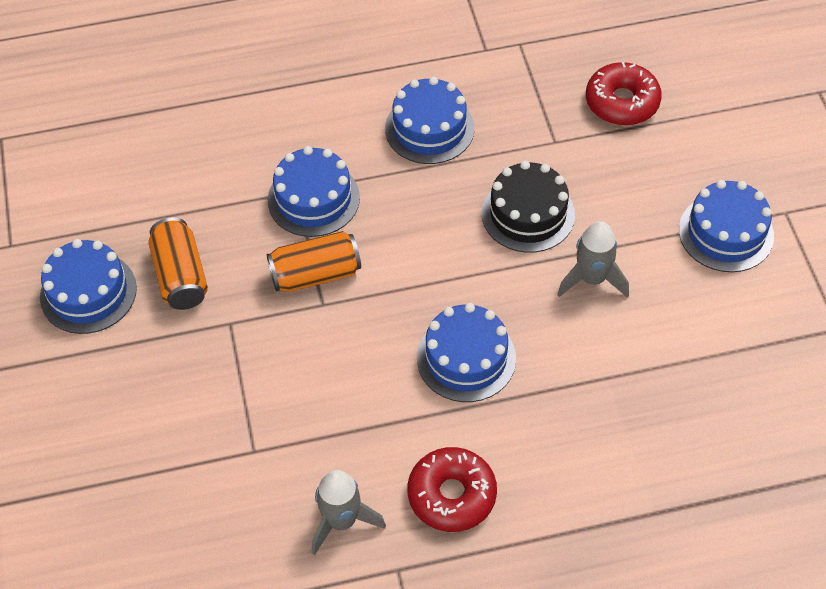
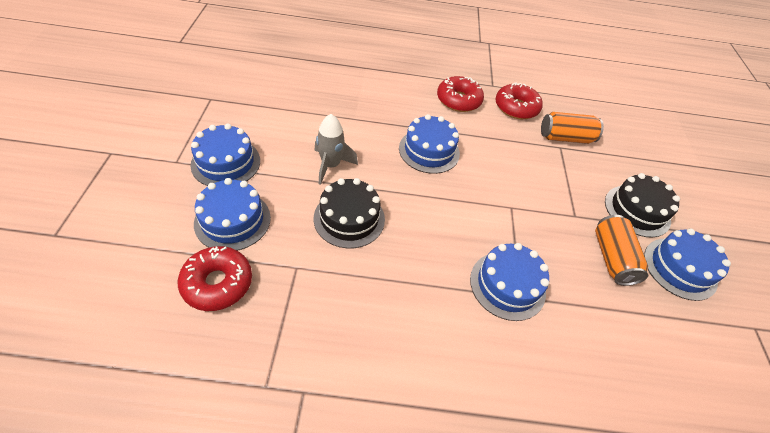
camera: 170 degrees left, 5 degrees down
orange can [267,231,361,292] -> orange can moved to [541,112,604,144]
grey rocket [312,470,386,555] -> red donut [495,83,543,119]
blue cake [385,77,474,164] -> blue cake moved to [194,178,271,251]
none -> black cake [605,173,680,238]

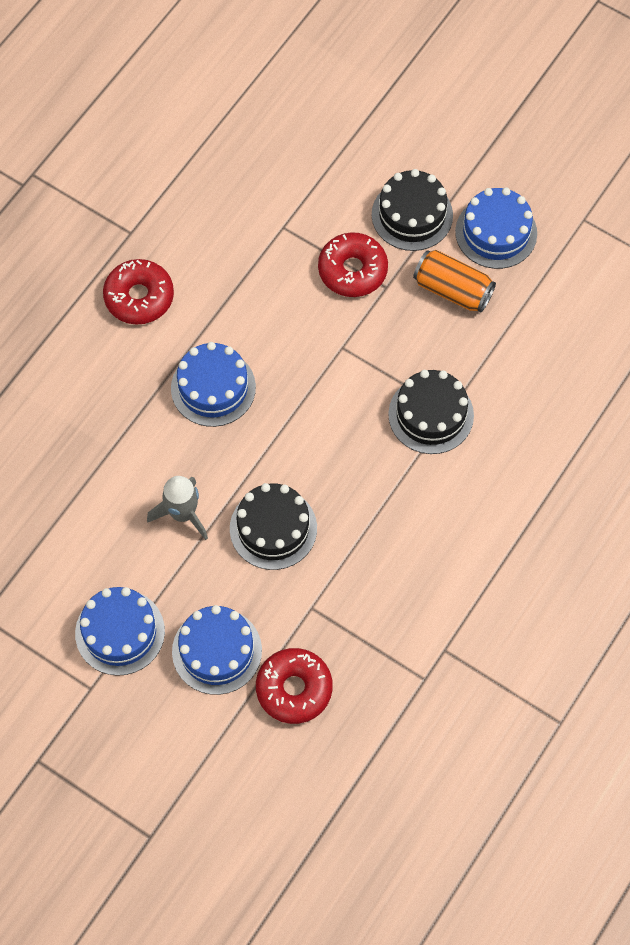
camera: 55 degrees left, 15 degrees up
blue cake [470,243,549,321] -> black cake [388,370,474,454]
red donut [495,83,543,119] -> red donut moved to [318,232,388,297]
orange can [541,112,604,144] -> none

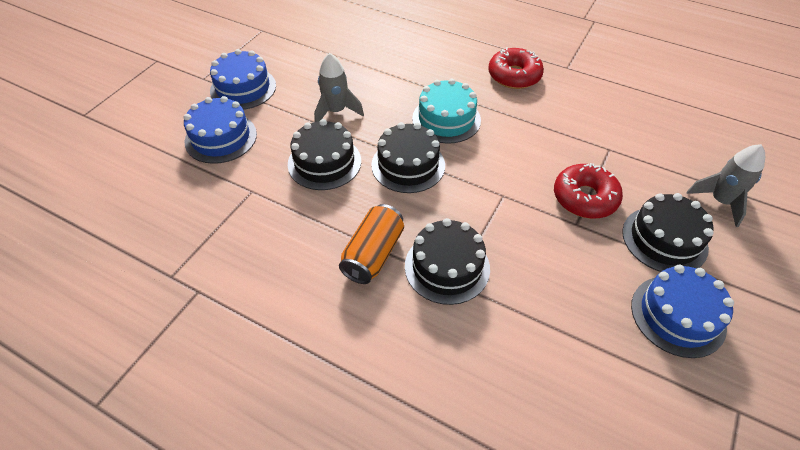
camera: 85 degrees right, 15 degrees down
blue cake [171,342,256,427] -> turquoise cake [412,79,481,144]
red donut [256,648,333,724] -> none
orange can [413,250,496,312] -> orange can moved to [339,204,404,284]
none -> black cake [371,122,445,193]
none -> grey rocket [687,144,765,227]

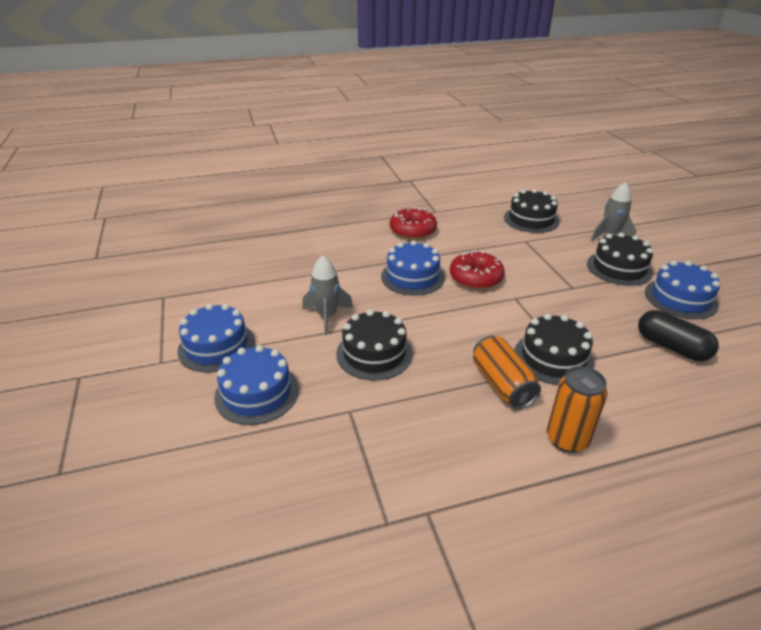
camera: 45 degrees left, 15 degrees down
black cake [371,122,445,193] -> black cake moved to [504,189,559,233]
turquoise cake [412,79,481,144] -> blue cake [381,240,445,296]
red donut [554,163,623,219] -> red donut moved to [450,250,505,290]
none -> orange can [547,366,608,453]
none -> black capsule [638,310,719,361]

